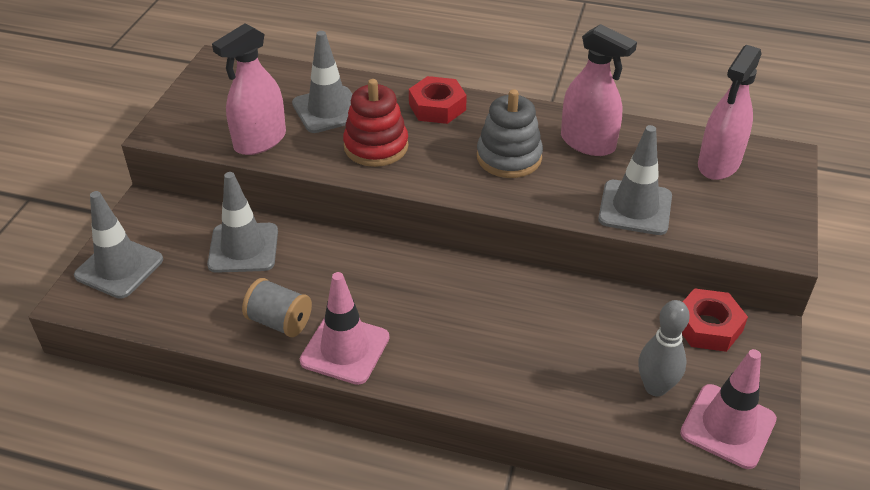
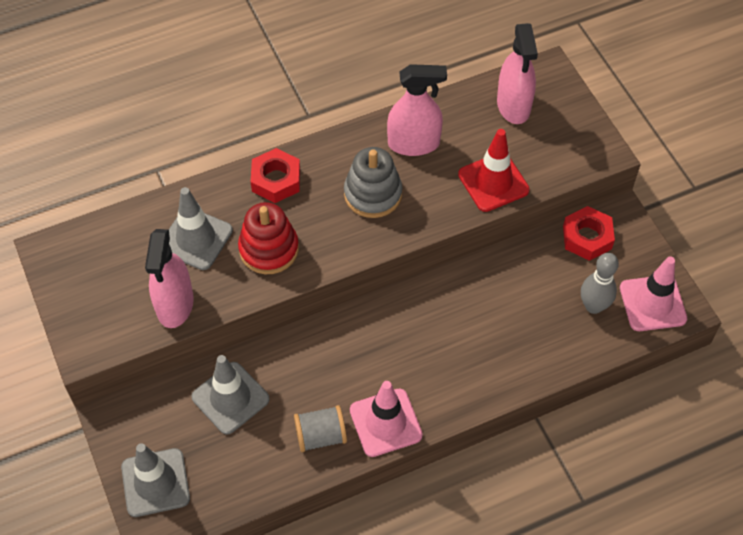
camera: 40 degrees left, 15 degrees up
grey traffic cone [598,125,672,235] -> red traffic cone [458,129,530,212]

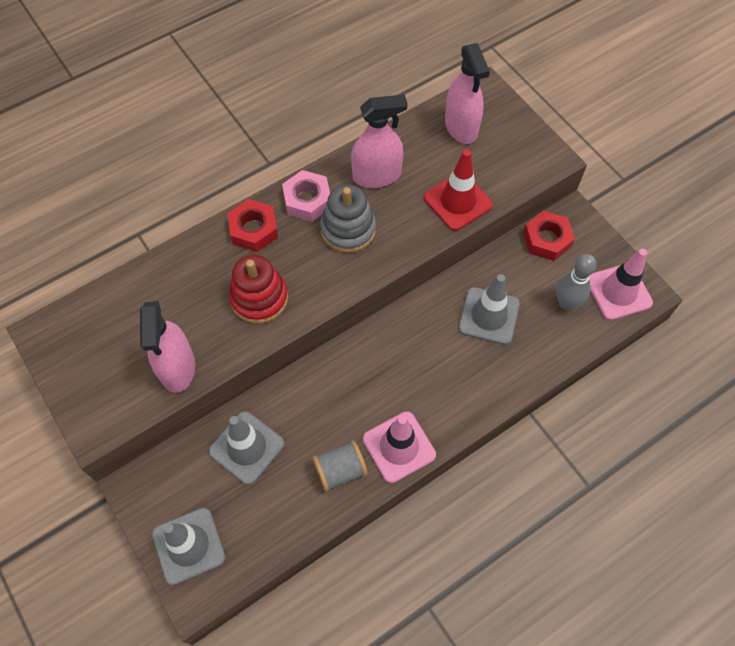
camera: 10 degrees left, 5 degrees up
grey traffic cone [169,187,233,270] -> grey traffic cone moved to [458,274,520,345]
none -> pink nut [282,170,330,222]

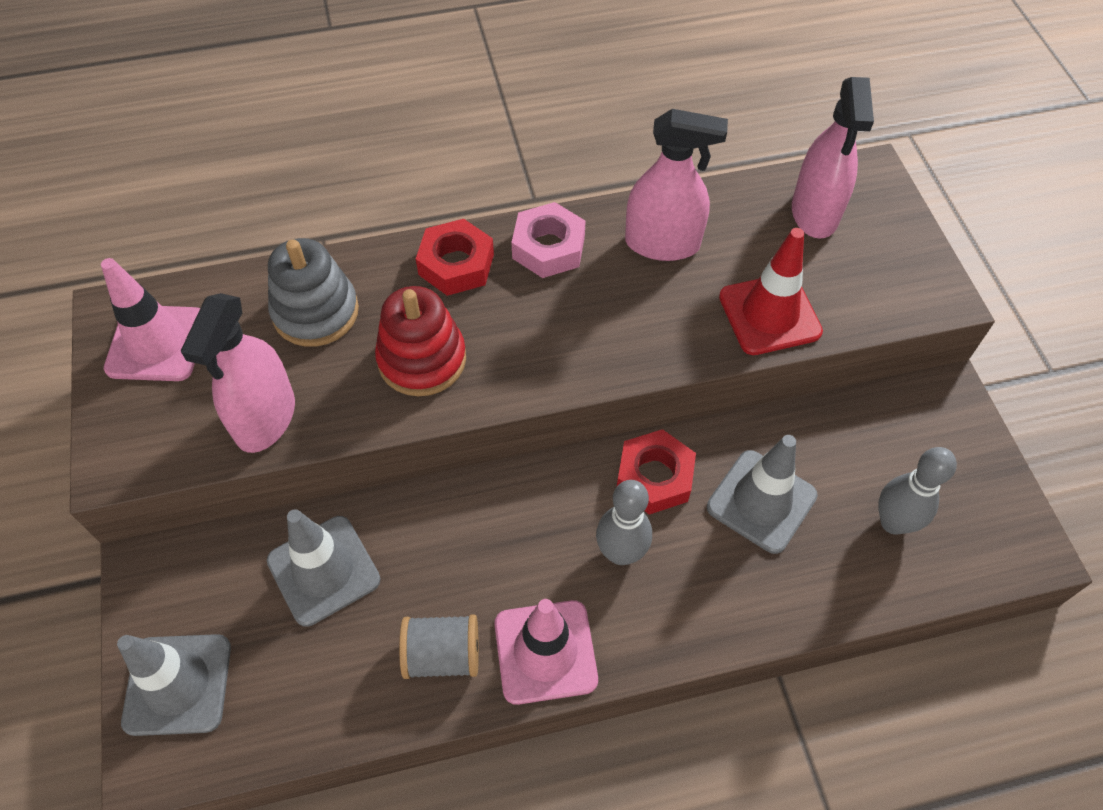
camera: 20 degrees right, 5 degrees down
grey stacking toy [320,184,376,253] -> grey stacking toy moved to [268,238,359,347]
red nut [523,211,575,261] -> red nut moved to [617,429,696,515]
pink traffic cone [589,249,653,320] -> pink traffic cone moved to [101,258,200,381]
none -> grey bowling pin [596,480,652,565]

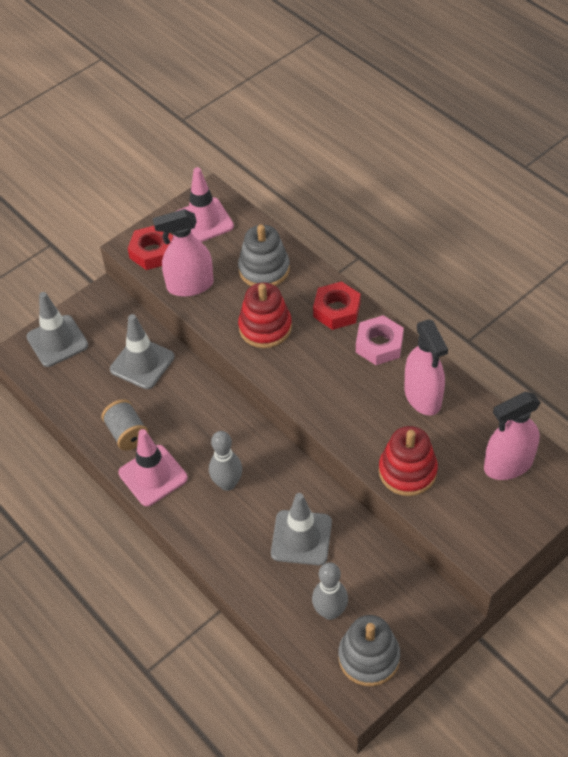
camera: 65 degrees right, 5 degrees down
red nut [617,429,696,515] -> red nut moved to [128,226,173,270]
red traffic cone [719,228,823,355] -> red stacking toy [379,426,438,496]
none -> grey stacking toy [338,615,400,686]

